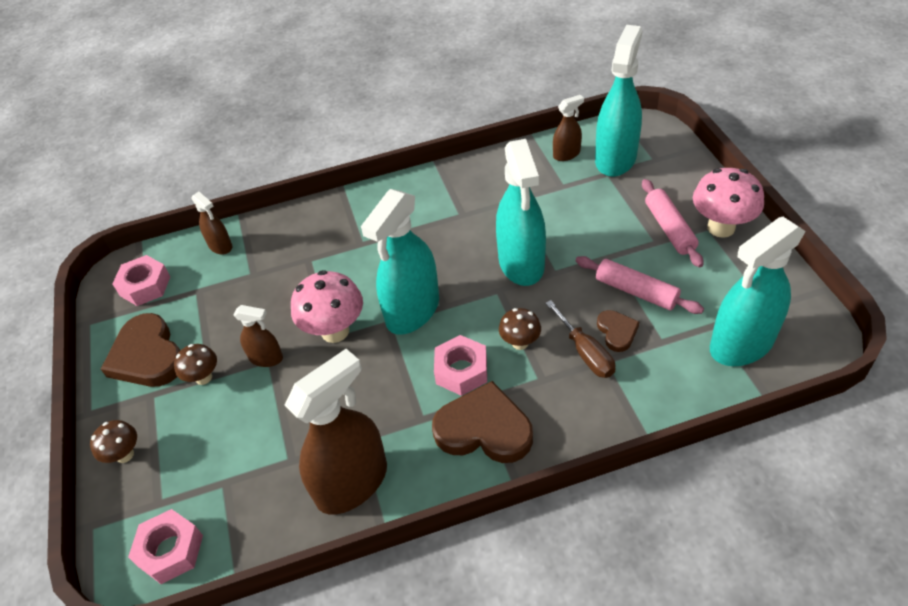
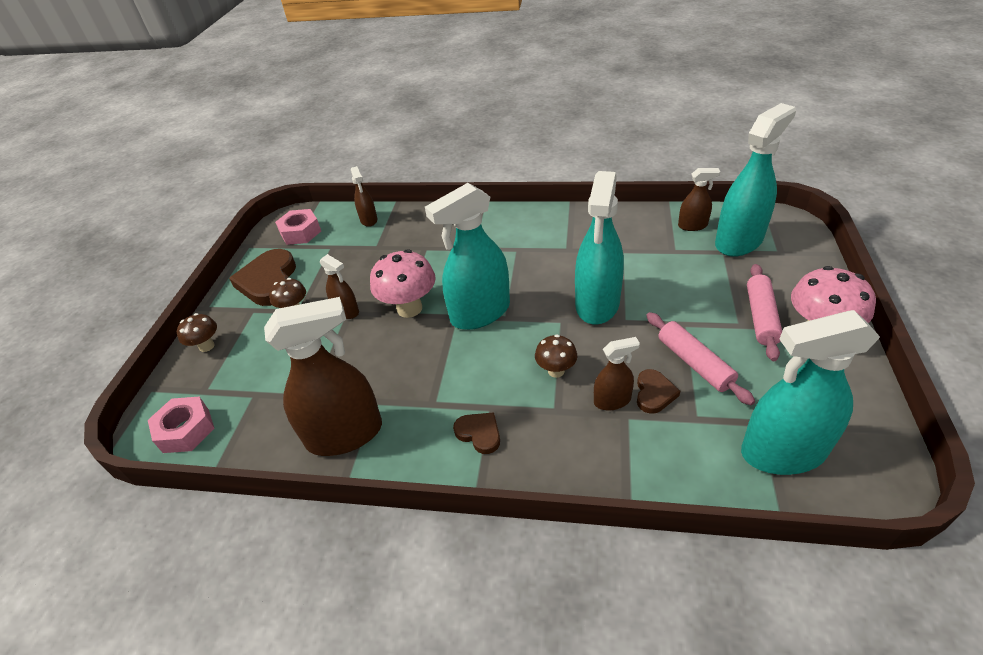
camera: 25 degrees right, 5 degrees down
brown heart [432,381,533,463] -> brown heart [453,412,500,454], size x0.52
pink nut [434,335,487,396] -> none
brown screwdriver [545,300,615,378] -> brown spray bottle [594,337,640,411]

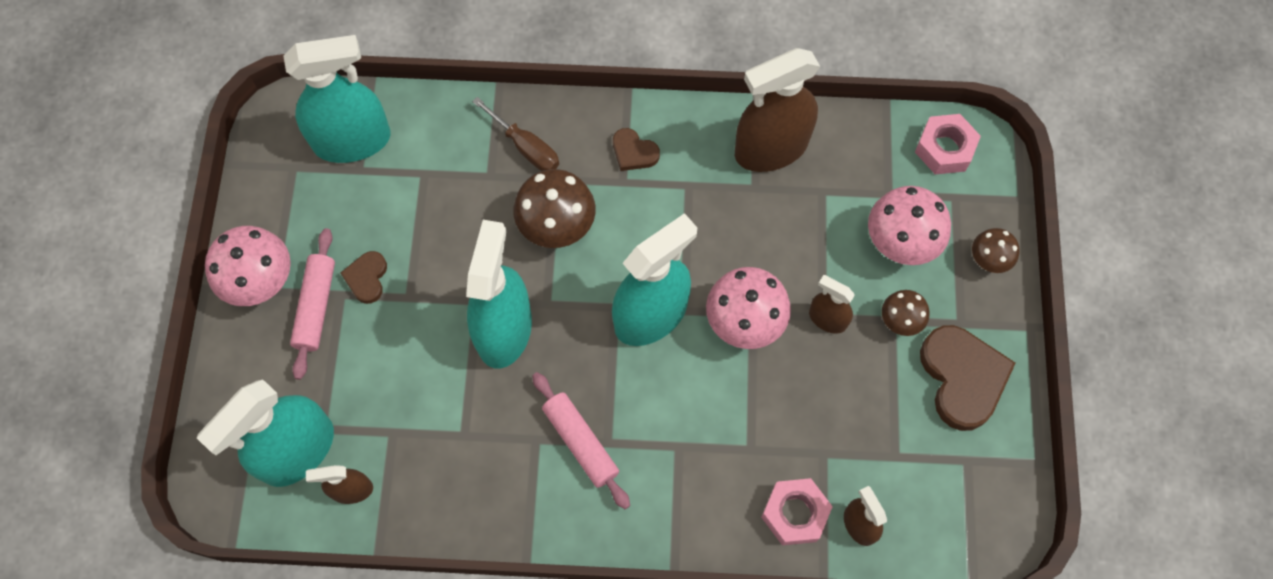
camera: 170 degrees right, 25 degrees up
pink nut [275,209,321,245] -> pink nut moved to [761,478,833,545]
brown mushroom [535,334,577,378] -> brown mushroom [514,169,596,248], size x1.75
brown spray bottle [594,337,640,411] -> none
brown heart [637,369,680,414] -> brown heart moved to [340,251,387,304]
pink rolling pin [646,312,755,405] -> pink rolling pin moved to [532,372,630,509]
none -> brown screwdriver [472,97,559,171]
none -> pink mushroom [868,186,951,265]

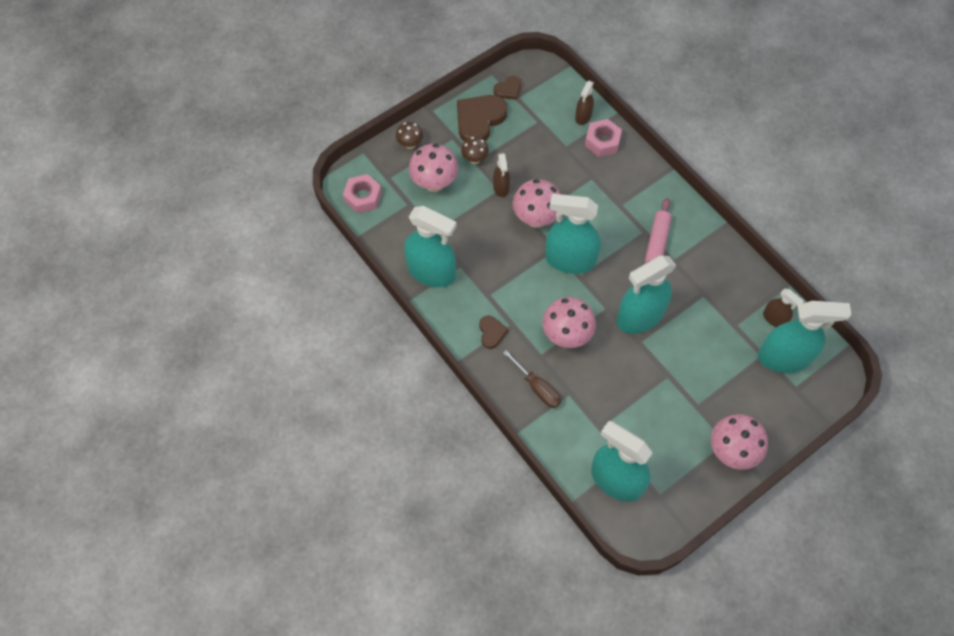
camera: 130 degrees left, 5 degrees down
pink rolling pin [290,228,335,380] -> none
brown heart [340,251,387,304] -> brown heart moved to [494,76,521,100]
brown screwdriver [472,97,559,171] -> brown screwdriver turned 135 degrees clockwise [503,350,561,408]
brown mushroom [514,169,596,248] -> pink mushroom [542,297,596,348]
brown spray bottle [735,48,820,172] -> turquoise spray bottle [404,206,457,287]

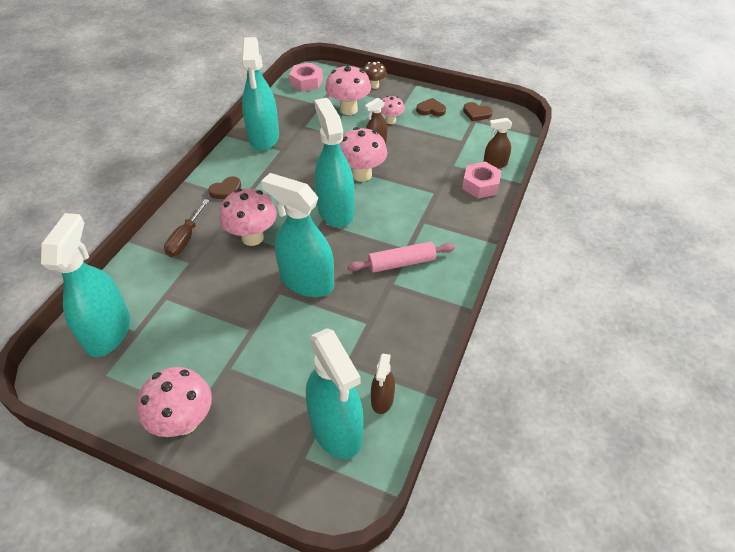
camera: 60 degrees right, 15 degrees down
brown heart [457,95,507,142] -> brown heart [416,98,446,116], size x0.52
brown mushroom [461,137,489,164] -> pink mushroom [381,96,405,124]

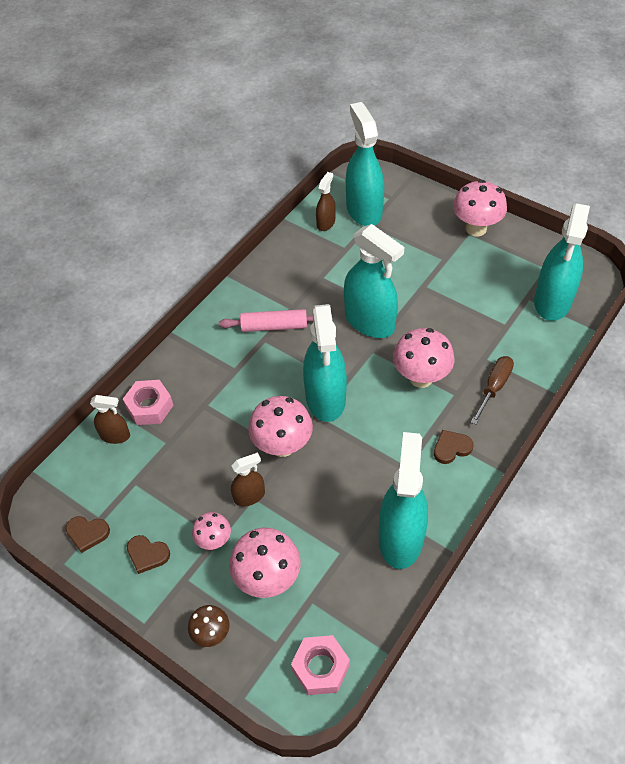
camera: 165 degrees left, 5 degrees up
brown heart [463,102,493,121] -> brown heart turned 150 degrees clockwise [66,516,110,553]

